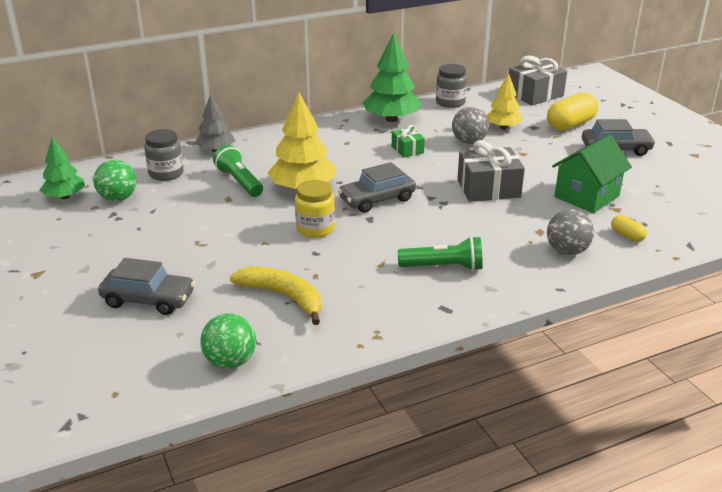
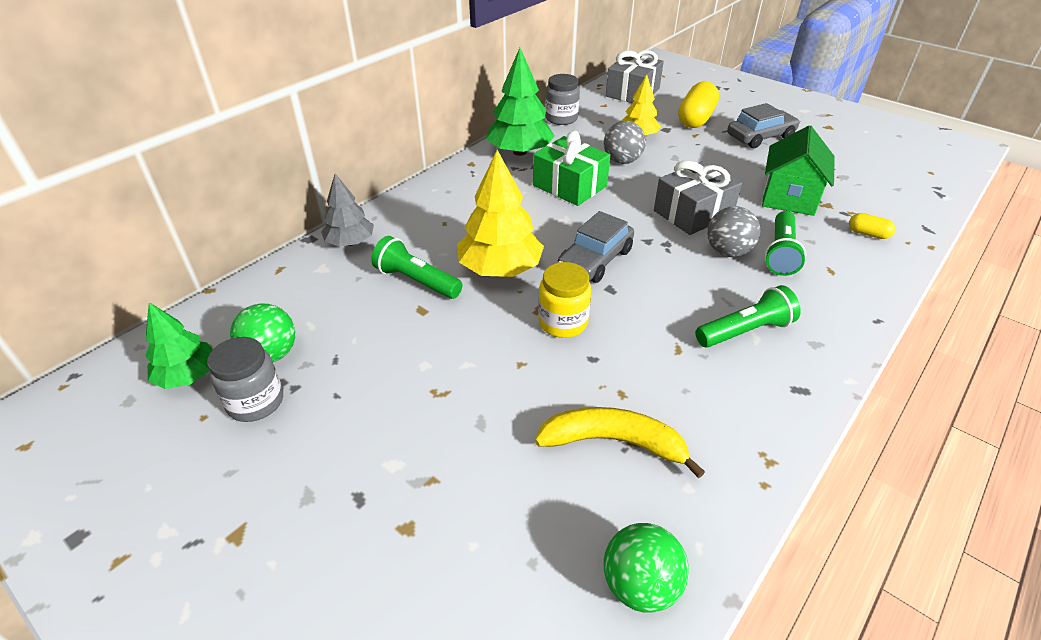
camera: 25 degrees left, 10 degrees up
grey car [98,258,195,315] -> none
grey jar [144,129,184,181] -> grey jar moved to [207,337,283,422]
green gift [392,125,425,158] -> green gift [533,130,610,206], size x1.81
grey ball [547,209,594,255] -> grey ball moved to [707,206,760,257]
none -> green flashlight [764,211,806,276]

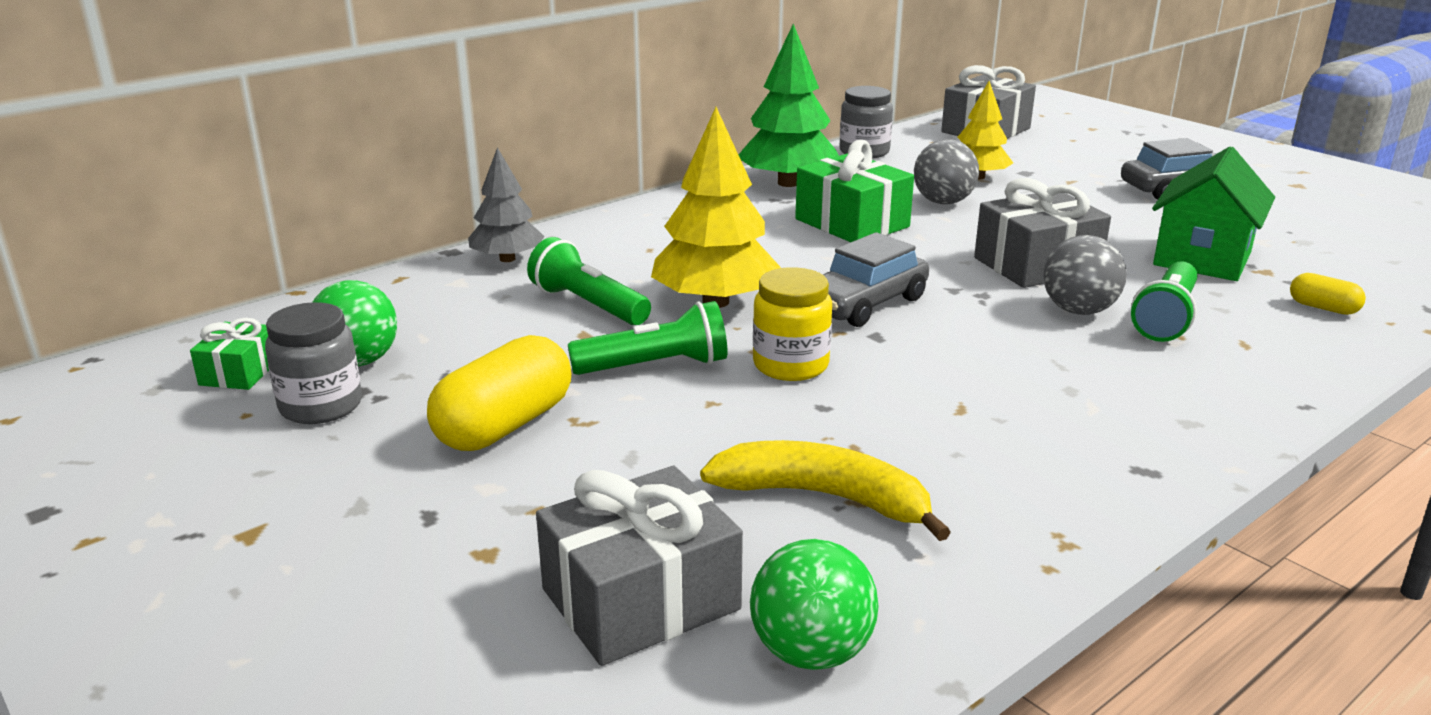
camera: 10 degrees right, 15 degrees down
green tree [145,302,213,389] -> green gift [190,318,269,390]
yellow capsule [678,81,719,128] -> yellow capsule moved to [427,335,571,451]
green flashlight [695,285,801,348] -> green flashlight moved to [568,301,727,375]
none -> grey gift [536,466,743,666]

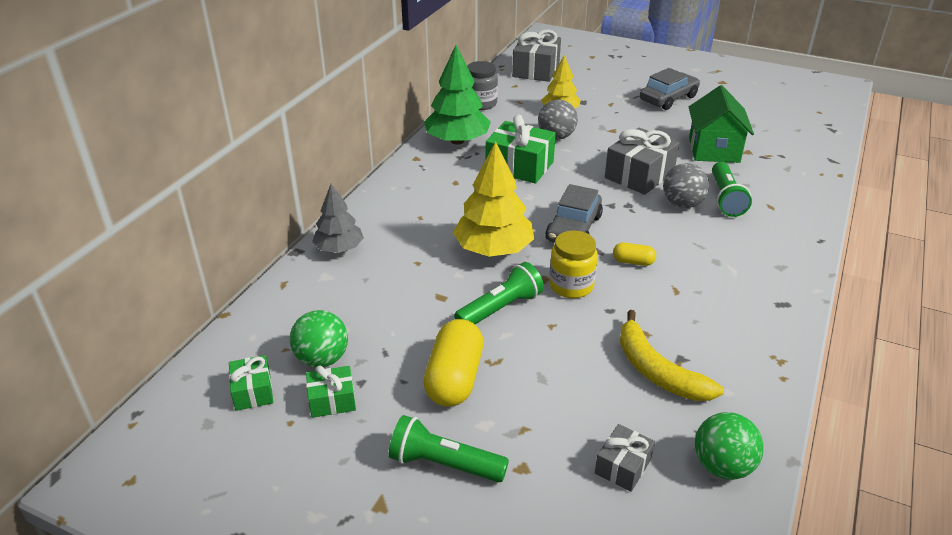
camera: 25 degrees left, 10 degrees up
grey jar [265,302,362,424] -> green gift [306,366,356,418]
green flashlight [527,237,651,325] -> green flashlight moved to [389,415,509,483]
grey gift [536,466,743,666] -> grey gift [595,424,655,492], size x0.55
yellow banana [700,440,951,541] -> yellow banana turned 120 degrees counterclockwise [620,310,724,401]
yellow capsule [1290,273,1366,315] -> yellow capsule moved to [613,243,656,266]

